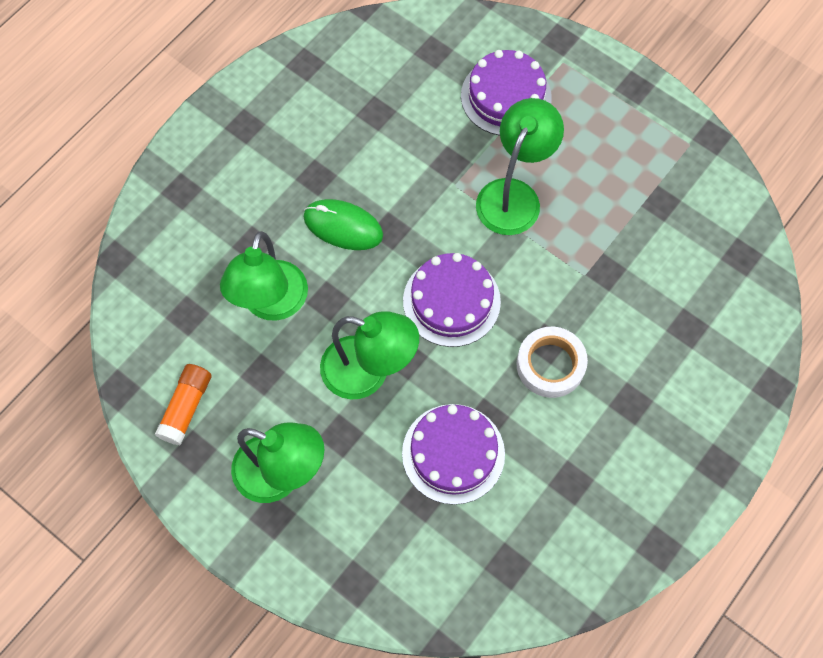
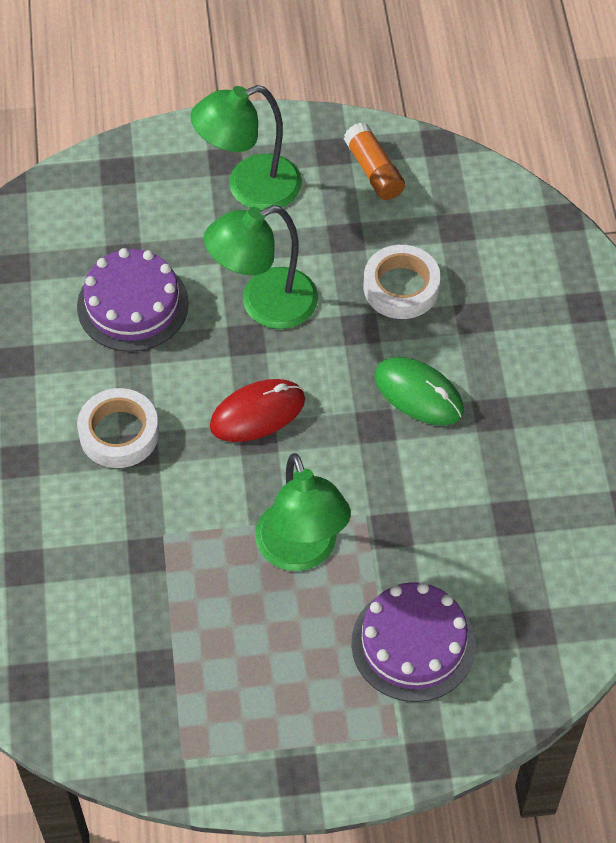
camera: 135 degrees right, 10 degrees down
green lamp [220,231,308,321] -> white tape [364,245,441,319]
green mouse [303,199,383,250] -> green mouse turned 60 degrees clockwise [375,357,464,425]
purple cake [403,253,501,347] -> red mouse [210,379,305,442]

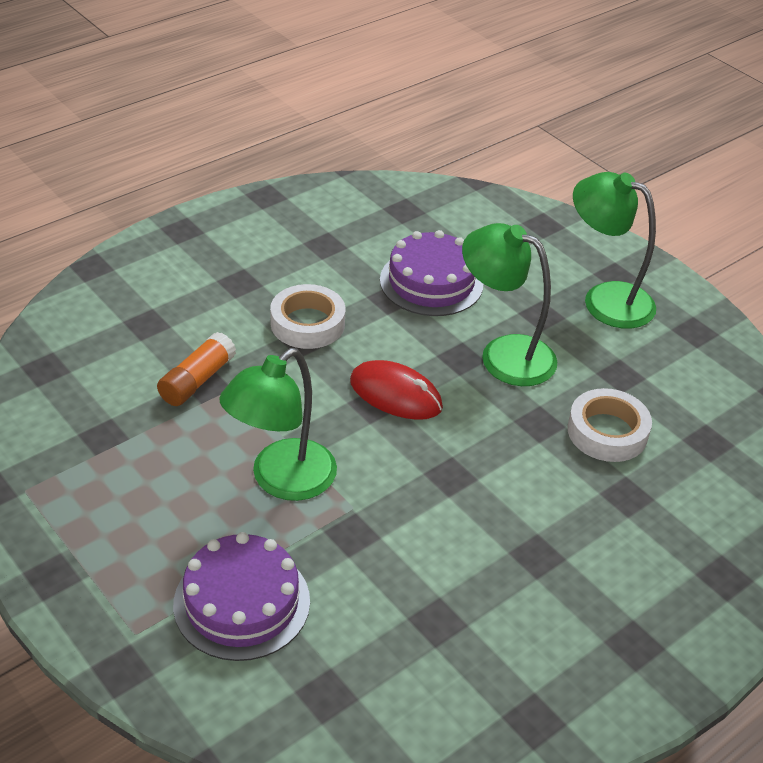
camera: 55 degrees right, 15 degrees down
orange glue stick [344,123,405,200] -> orange glue stick moved to [157,332,236,406]
green mouse [375,357,464,425] -> none

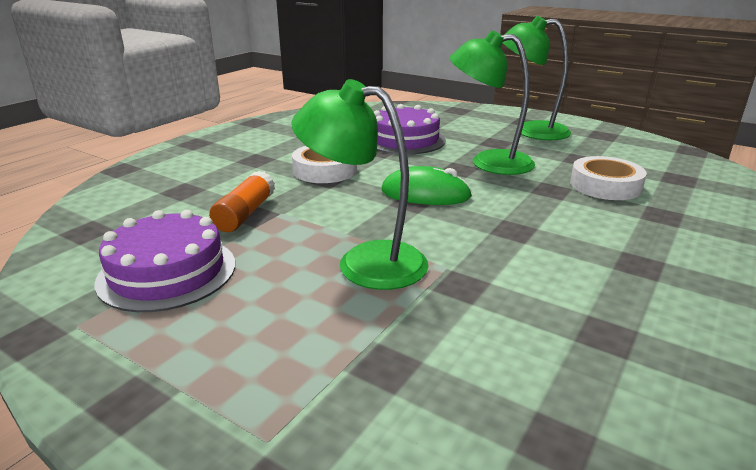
camera: 15 degrees left, 15 degrees down
purple cake [173,532,310,661] -> purple cake moved to [95,210,235,312]
green lamp [219,348,337,501] -> green lamp turned 90 degrees clockwise [292,79,428,290]
red mouse [350,360,443,420] -> green mouse [382,166,472,205]

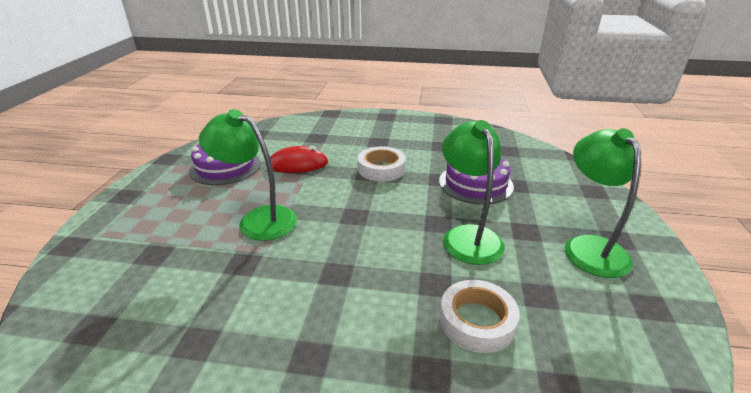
camera: 65 degrees right, 5 degrees up
orange glue stick [209,171,275,232] -> red mouse [270,146,329,173]
green lamp [292,79,428,290] -> green lamp turned 60 degrees counterclockwise [199,109,297,241]
green mouse [382,166,472,205] -> none

